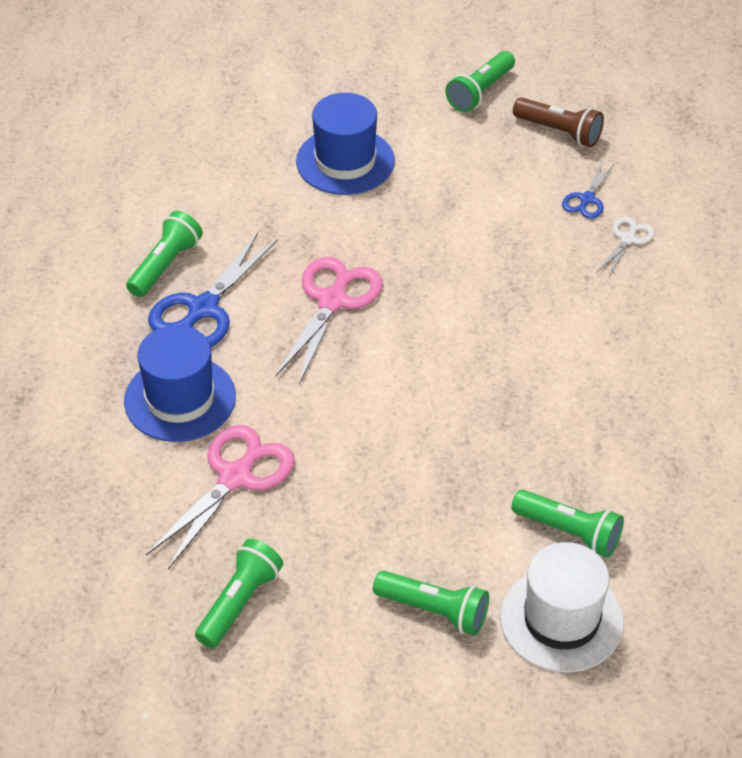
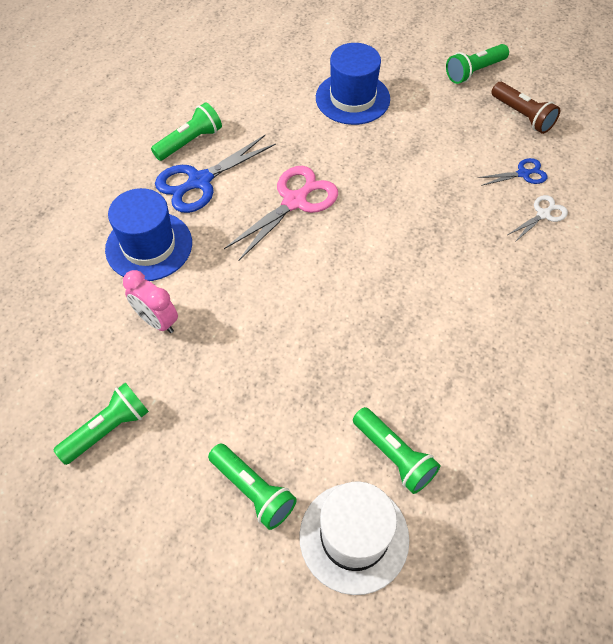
camera: 20 degrees right, 10 degrees up
pink scissors [146,425,295,569] -> pink clock [123,270,178,333]
blue scissors [562,161,614,219] -> blue scissors turned 150 degrees counterclockwise [478,158,547,186]

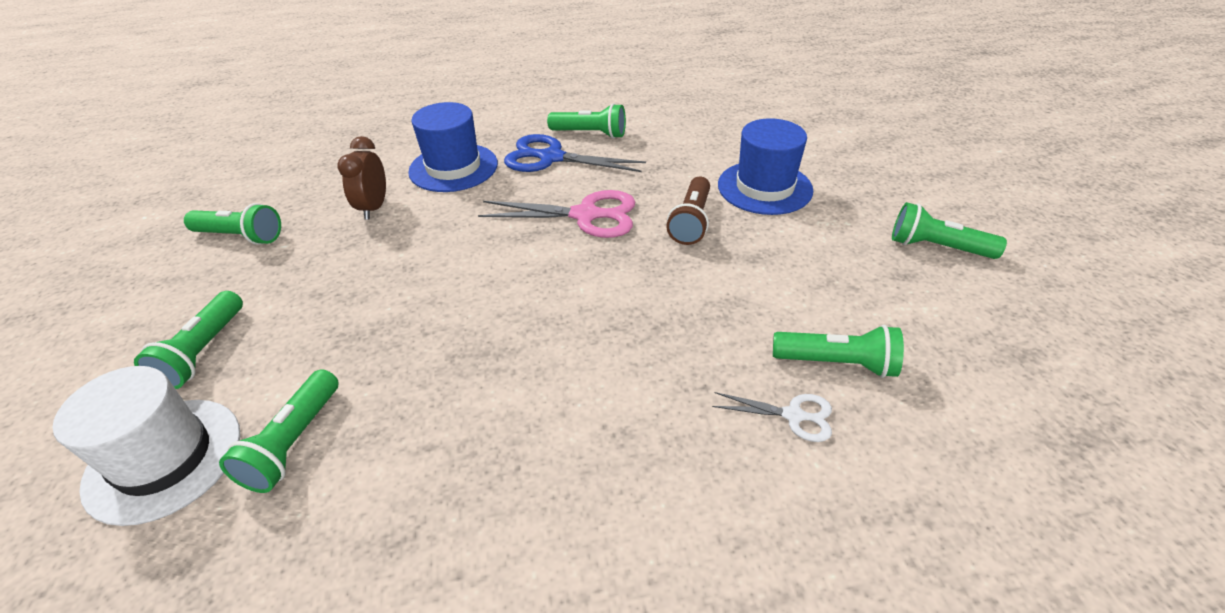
camera: 55 degrees right, 15 degrees down
pink clock [123,270,178,333] -> brown clock [337,136,386,220]
blue scissors [478,158,547,186] -> green flashlight [773,325,904,378]
brown flashlight [491,82,560,134] -> brown flashlight moved to [666,177,710,245]

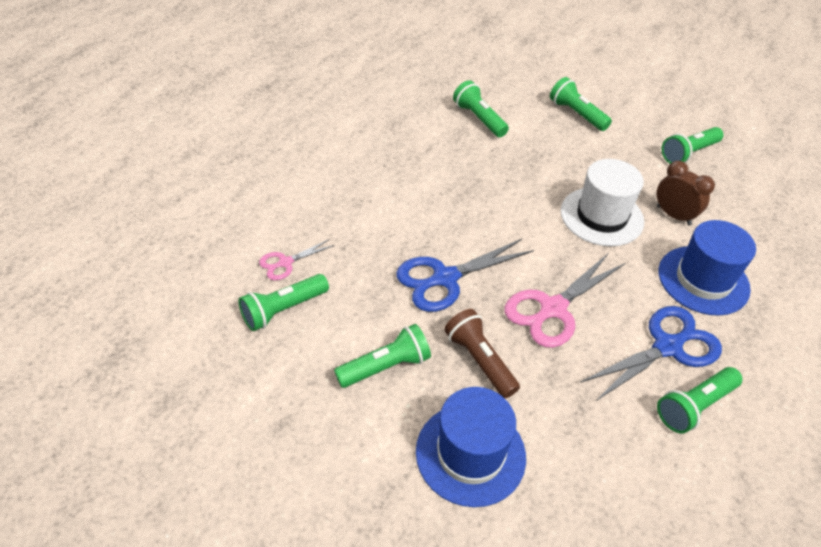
camera: 130 degrees right, 5 degrees up
white hat [53,366,240,526] -> white hat moved to [561,159,644,246]
white scissors [712,392,832,442] -> pink scissors [259,239,335,280]
green flashlight [892,202,1007,259] -> green flashlight moved to [334,324,431,388]
none -> blue scissors [396,239,534,312]

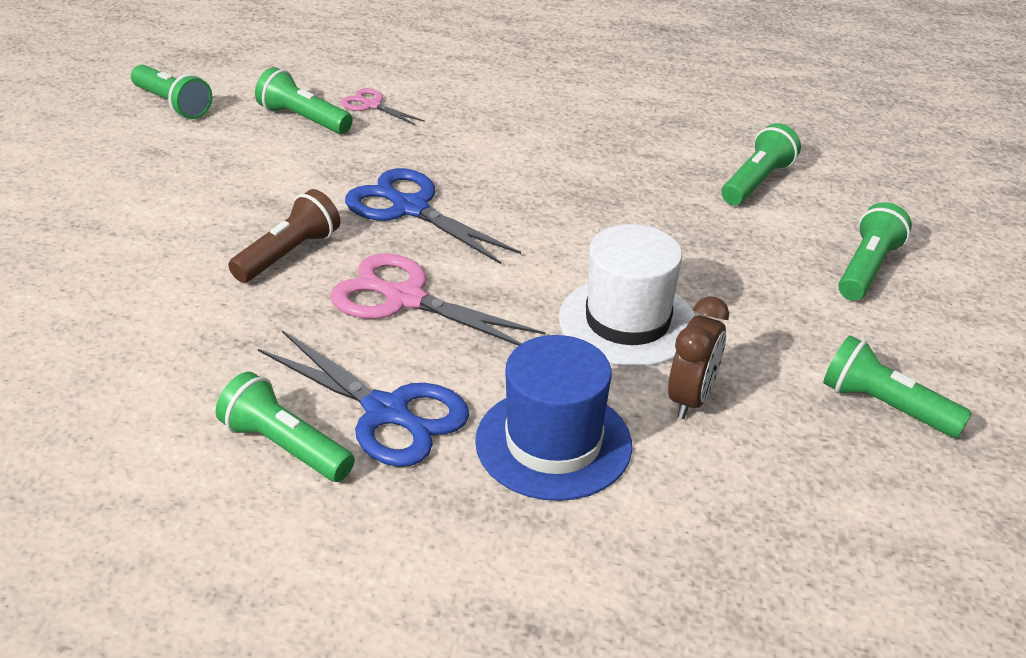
camera: 70 degrees right, 10 degrees down
green flashlight [334,324,431,388] -> green flashlight moved to [131,65,212,119]
blue hat [416,387,526,507] -> none

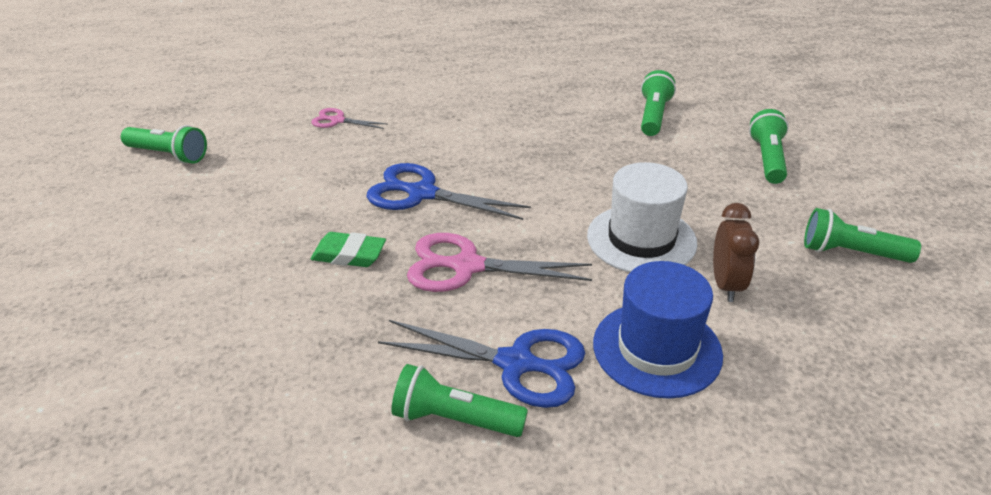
camera: 20 degrees left, 0 degrees up
brown flashlight [228,189,340,283] -> green eraser [311,232,386,267]
green flashlight [255,67,353,134] -> none

